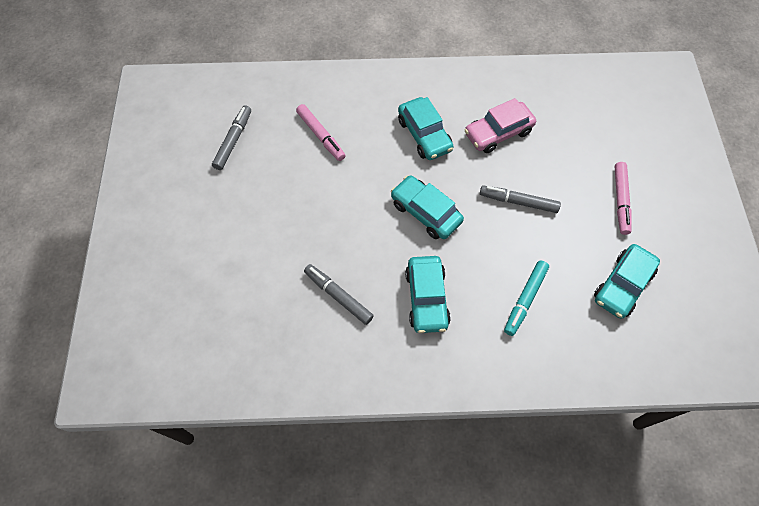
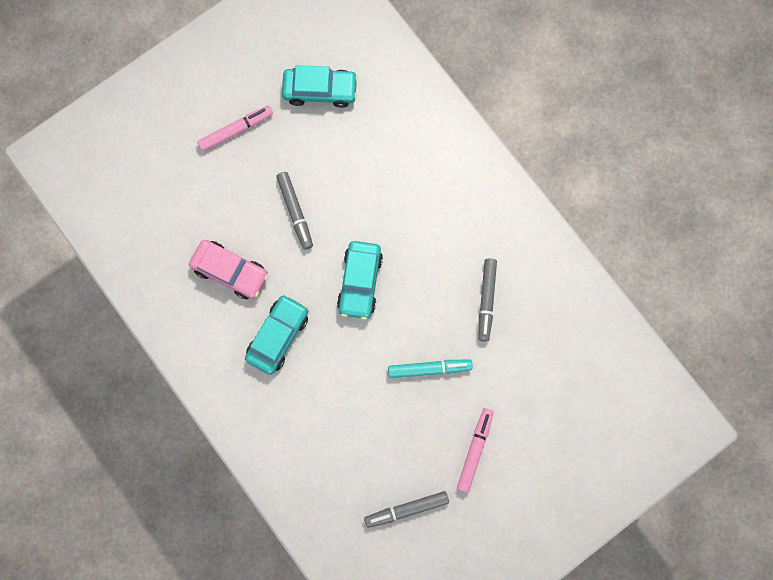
camera: 125 degrees left, 15 degrees up
pink marker [296,104,346,161] -> pink marker moved to [457,408,494,493]
turquoise car [405,256,451,333] -> none
turquoise marker [504,261,549,336] -> turquoise marker moved to [388,359,473,378]

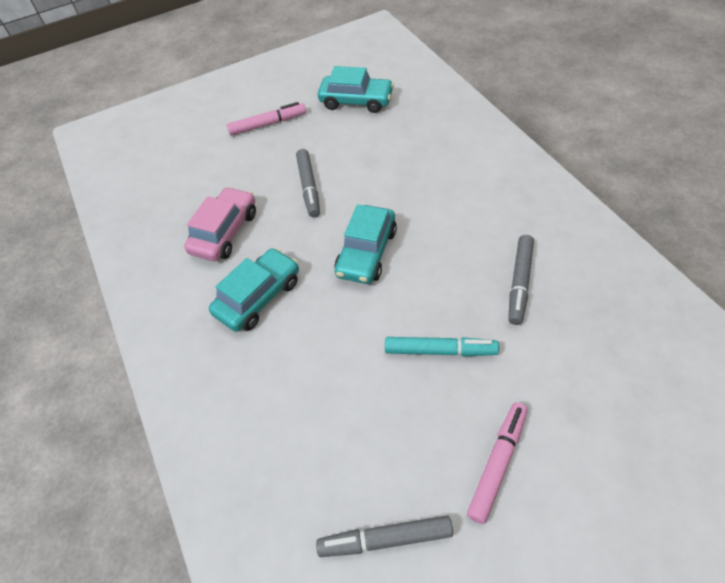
camera: 15 degrees right, 25 degrees down
pink car [189,240,269,299] -> pink car turned 105 degrees counterclockwise [184,187,256,261]

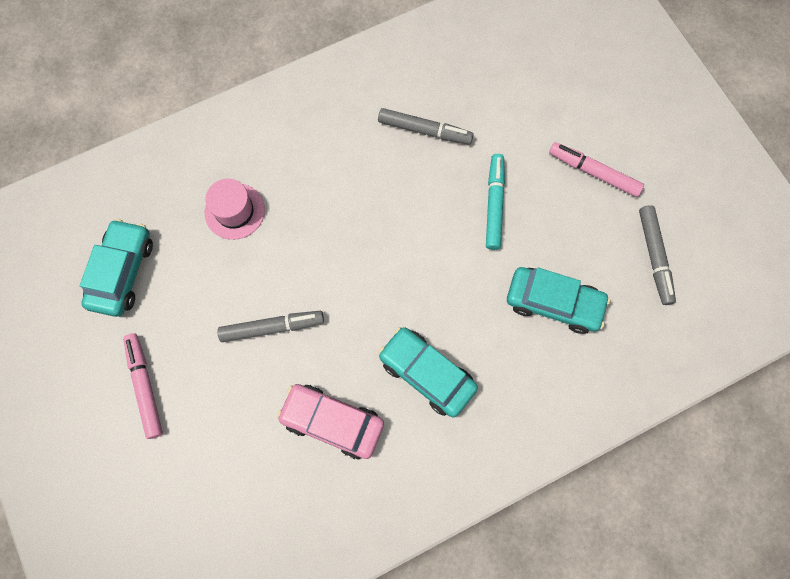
camera: 95 degrees left, 20 degrees up
turquoise car [334,204,397,284] -> turquoise car moved to [507,267,610,334]
none -> pink hat [205,179,265,240]

